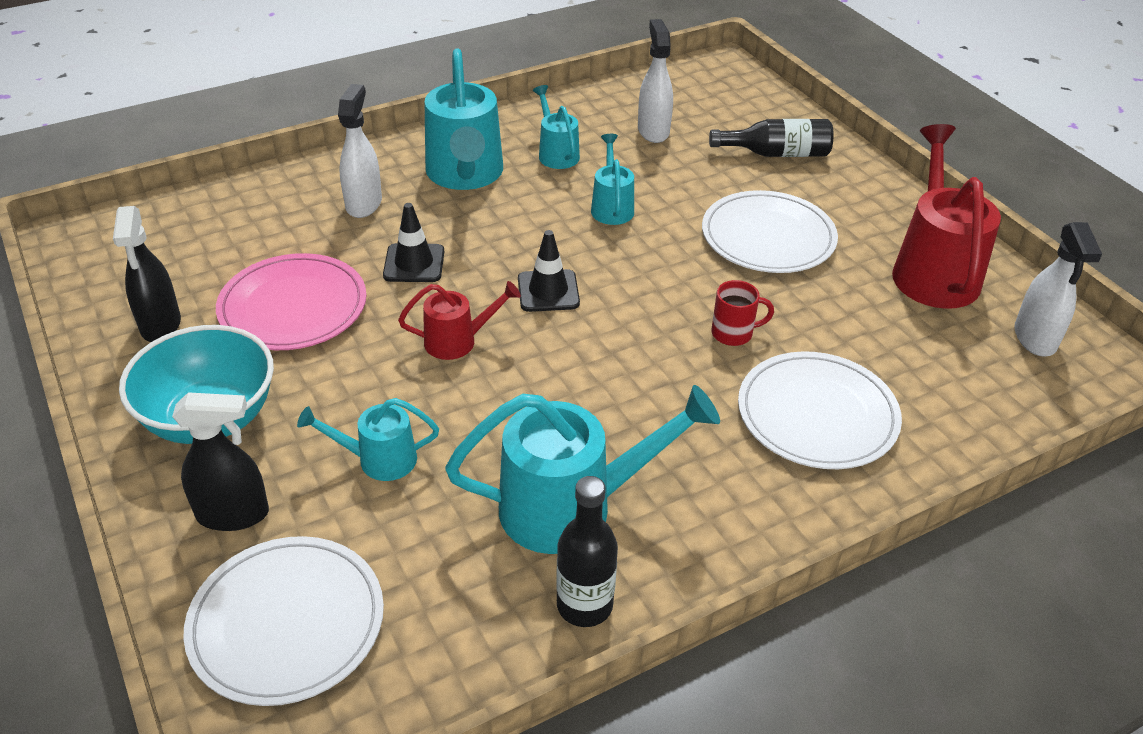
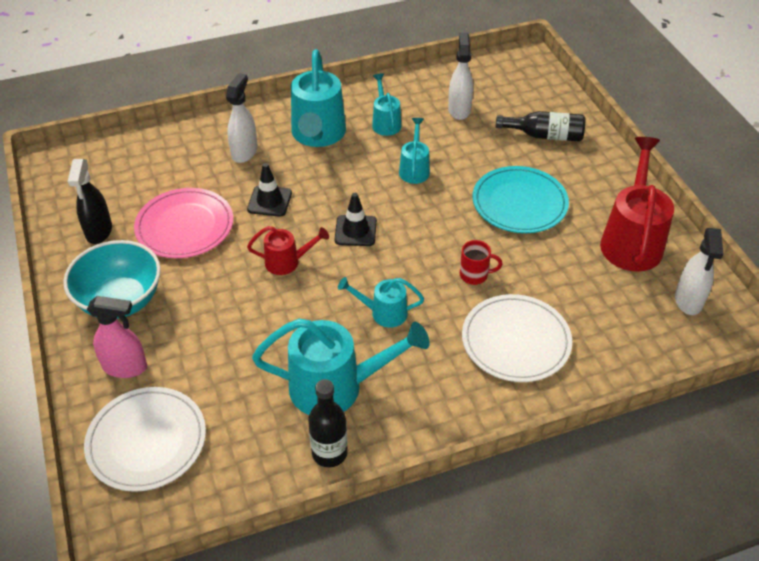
camera: 10 degrees right, 5 degrees up
black spray bottle [172,392,269,531] -> pink spray bottle [87,296,147,378]
turquoise watering can [297,398,439,481] -> turquoise watering can moved to [338,277,424,328]
white plate [702,190,838,273] -> turquoise plate [473,166,569,233]

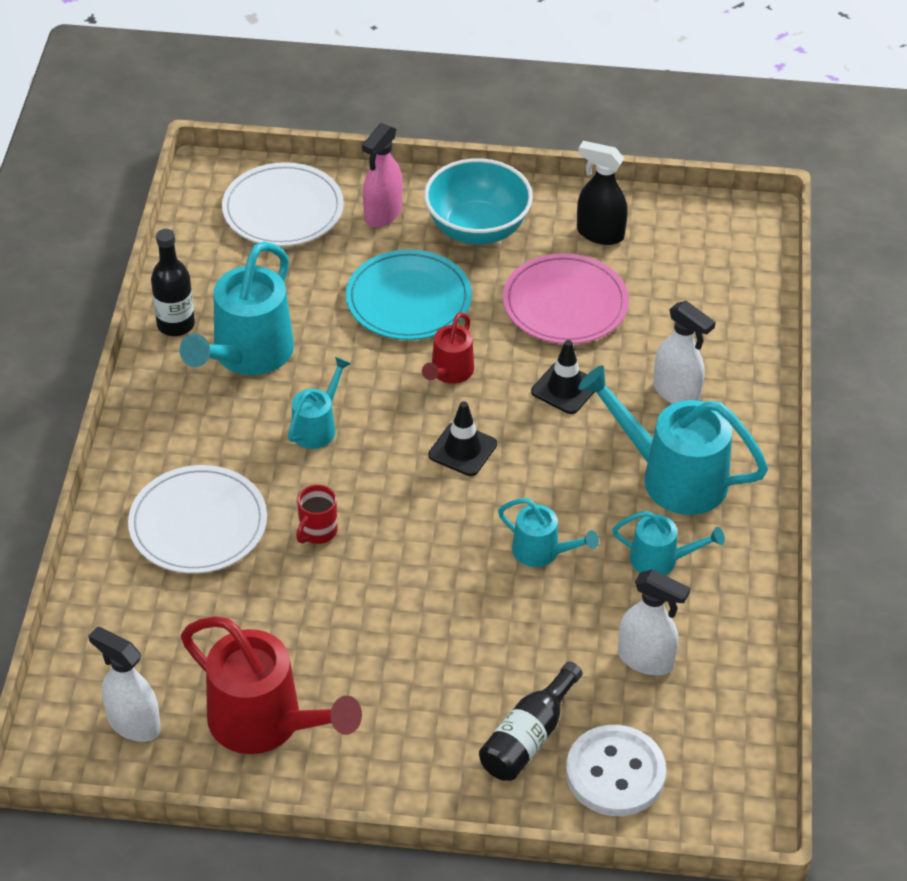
camera: 115 degrees right, 0 degrees up
turquoise plate [473,166,569,233] -> turquoise plate moved to [346,249,472,340]
none -> white button [566,725,666,816]

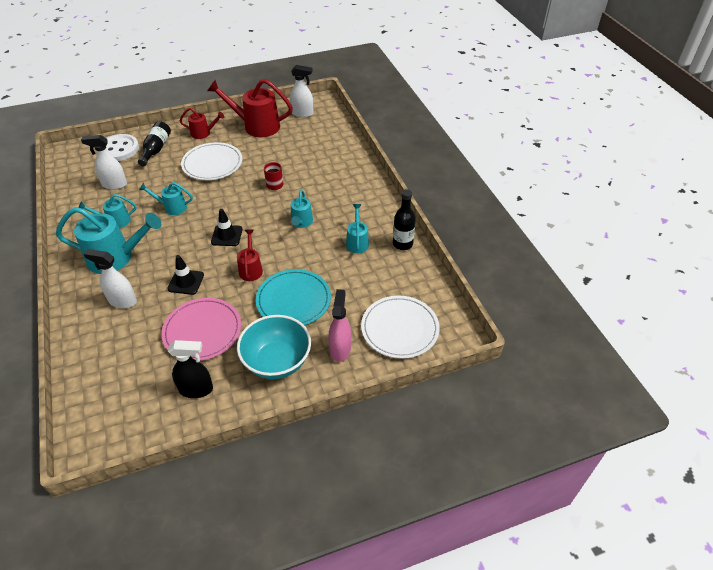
camera: 155 degrees right, 0 degrees up
white plate [128,465,267,573] -> white plate moved to [181,142,242,180]
turquoise watering can [179,242,294,375] -> turquoise watering can [346,204,369,253], size x0.54
none -> red watering can [180,108,224,139]

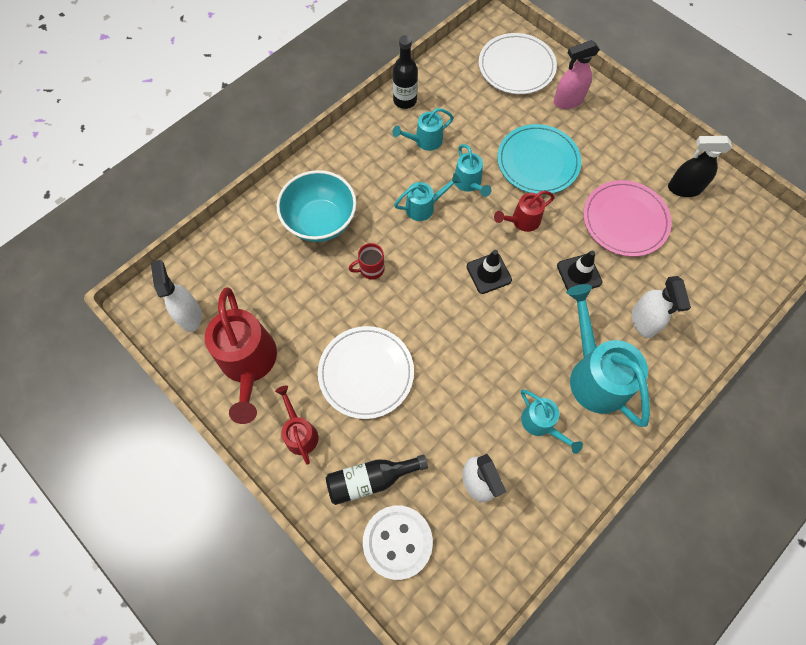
camera: 115 degrees left, 20 degrees up
turquoise watering can [139,182,193,215] -> turquoise watering can moved to [454,144,492,197]
black spray bottle [168,340,213,398] -> black spray bottle turned 60 degrees counterclockwise [668,136,732,197]
turquoise bowl [237,315,311,379] -> turquoise bowl moved to [276,170,356,242]

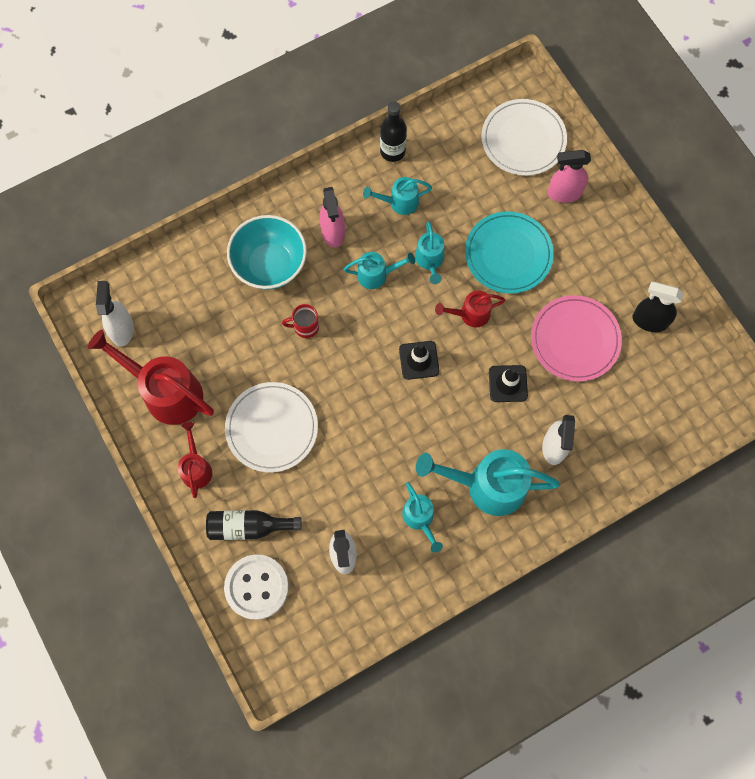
camera: 15 degrees right, 5 degrees up
red watering can [205,288,277,424] -> red watering can turned 120 degrees clockwise [88,330,214,425]
turquoise watering can [566,284,650,427] -> turquoise watering can turned 75 degrees counterclockwise [416,449,560,516]
none -> pink spray bottle [320,187,345,248]

